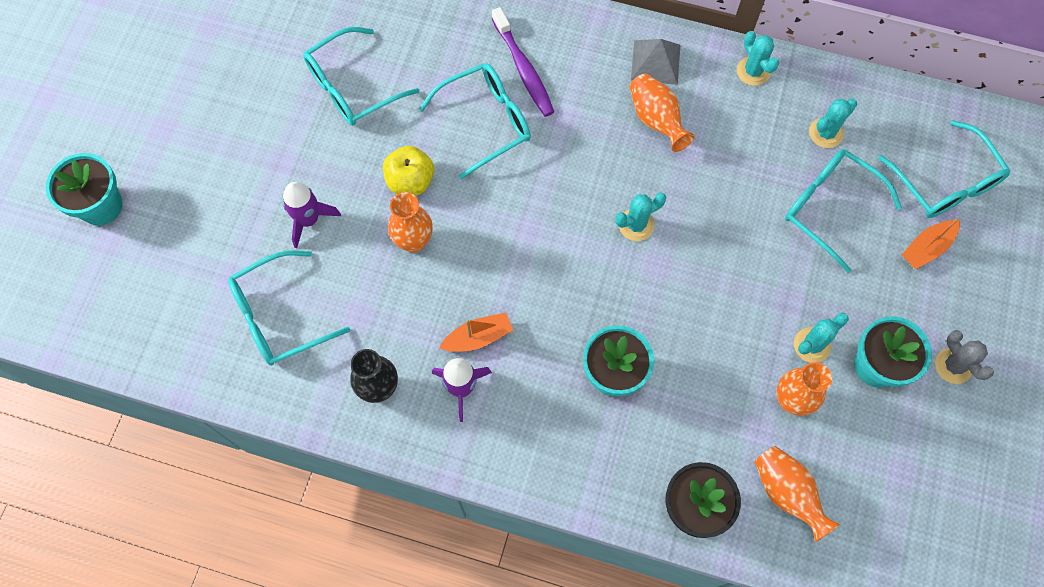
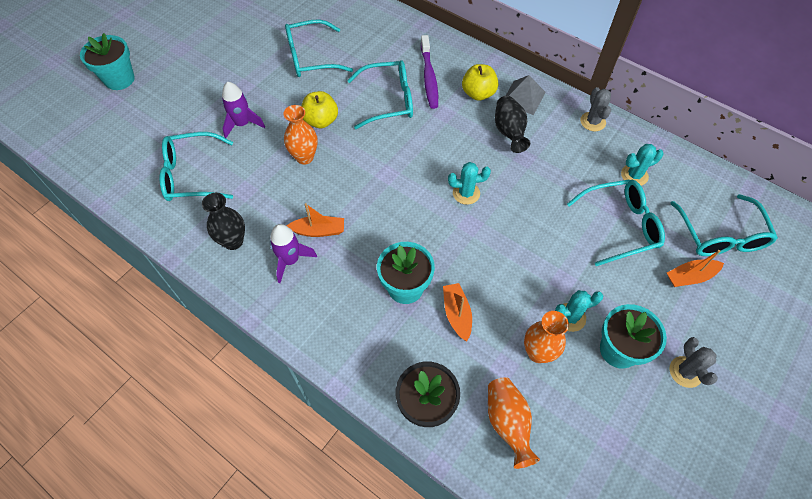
camera: 20 degrees right, 10 degrees down
orange vase [629,73,695,152] -> black vase [495,96,530,153]
turquoise cactus [737,31,779,86] -> grey cactus [580,87,611,131]
turquoise glasses [785,149,902,273] -> turquoise glasses turned 105 degrees clockwise [567,180,665,266]
none -> orange boat [443,283,472,342]
none -> yellow apple [462,64,498,101]

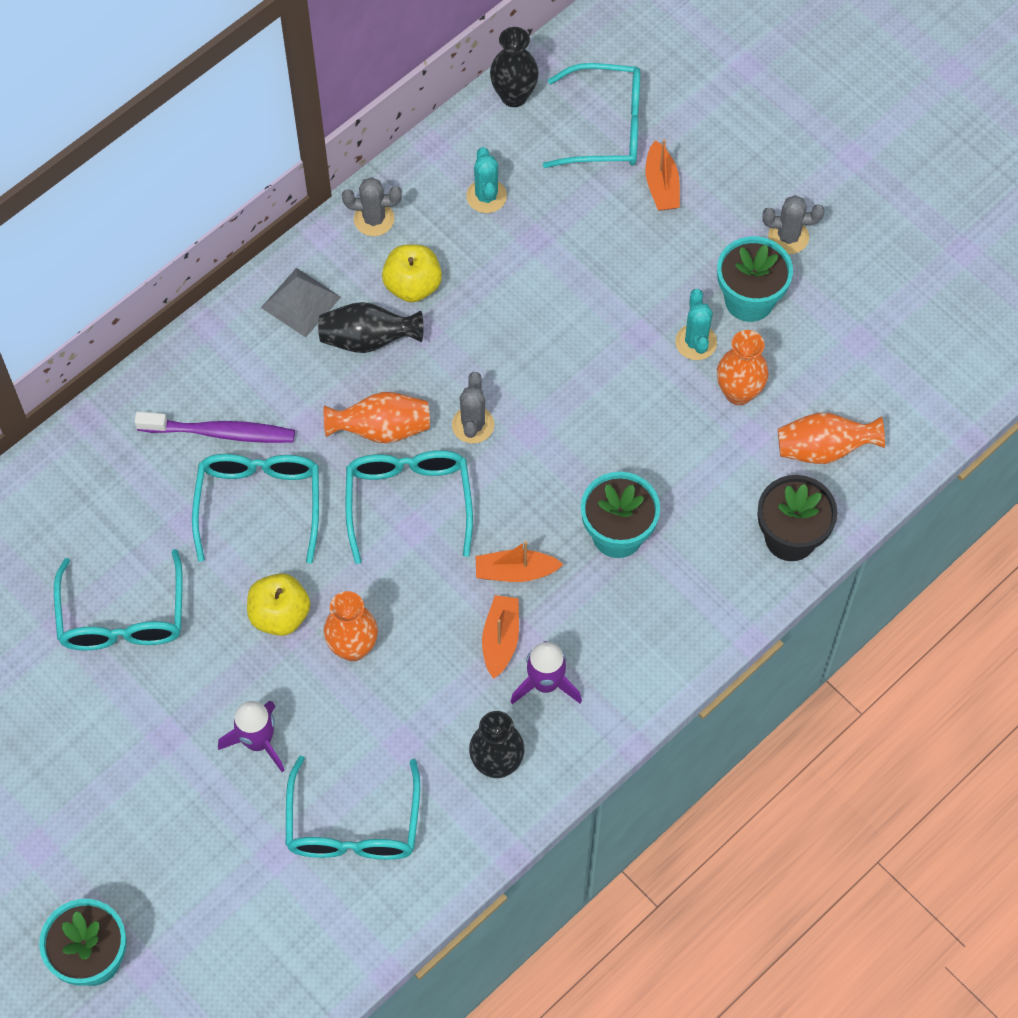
camera: 80 degrees left, 5 degrees up
orange boat [443,283,472,342] -> orange boat moved to [476,541,564,582]
turquoise cactus [448,162,491,205] -> grey cactus [452,372,494,444]
yellow apple [462,64,498,101] -> yellow apple moved to [382,244,442,302]
turquoise glasses [567,180,665,266] -> turquoise glasses moved to [346,450,473,564]
none -> orange vase [323,392,430,443]
none -> black vase [490,27,539,107]

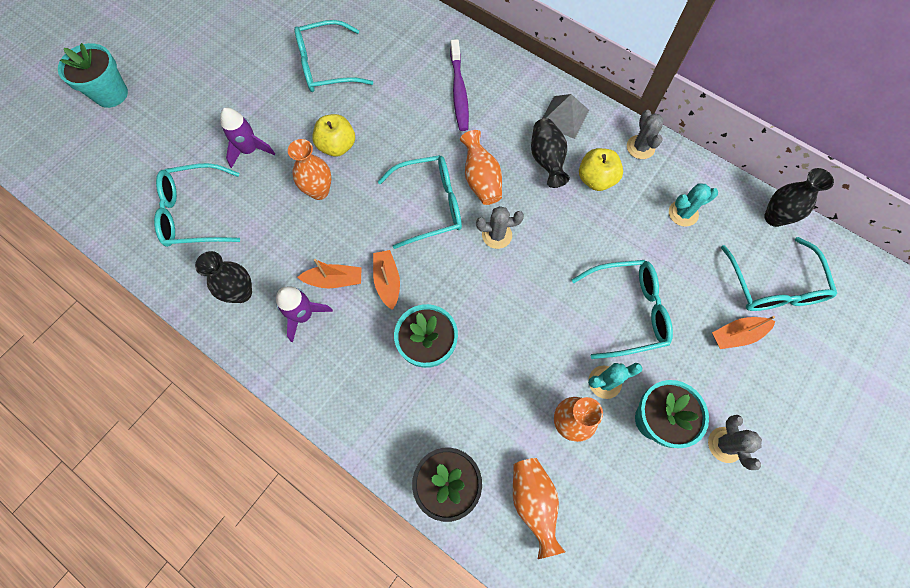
camera: 80 degrees right, 5 degrees up
turquoise glasses [192,454,319,564] -> turquoise glasses moved to [572,260,673,359]

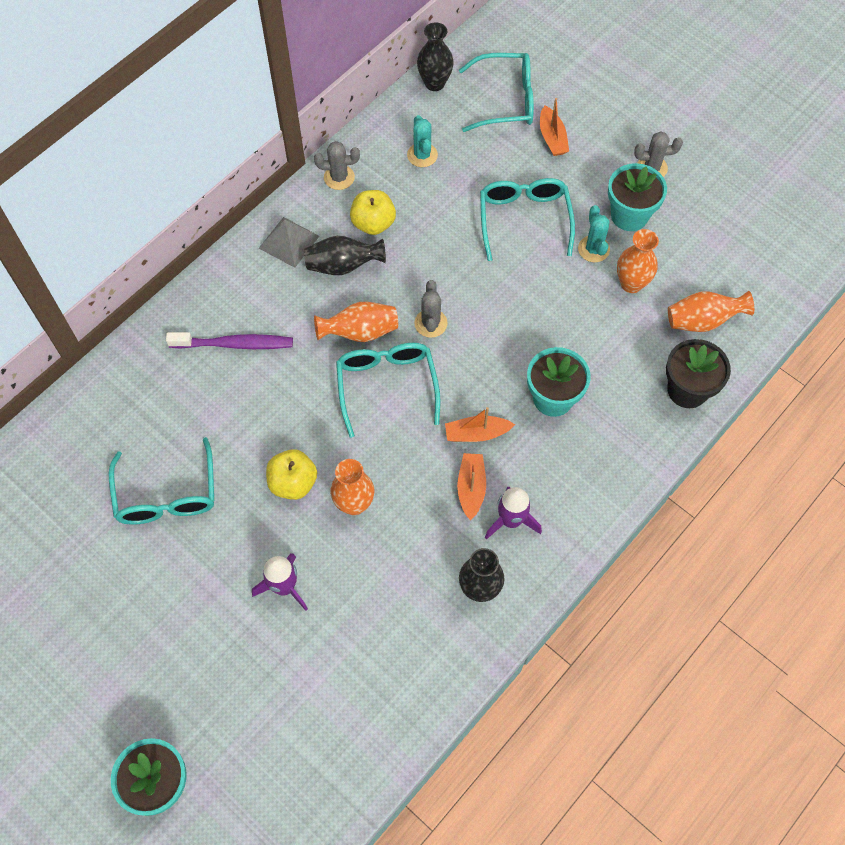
camera: 85 degrees left, 5 degrees down
turquoise glasses [154,163,240,247] -> none

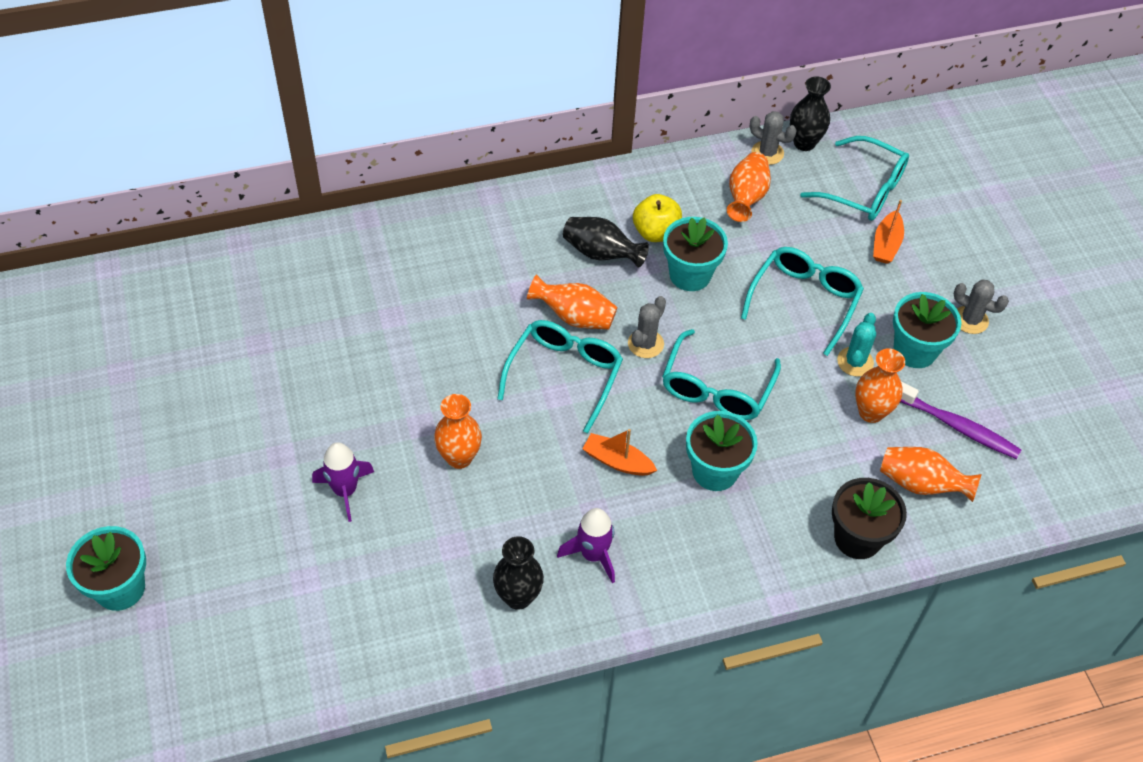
camera: 30 degrees right, 10 degrees down
turquoise glasses [109,437,214,525] -> turquoise glasses moved to [662,329,781,420]
purple toothbrush [166,332,293,349] -> purple toothbrush moved to [900,382,1021,459]
grey pyramid [259,217,319,268] -> none
yellow apple [266,449,317,500] -> none
grey cactus [314,141,360,190] -> grey cactus moved to [750,111,797,165]
turquoise cactus [407,115,438,167] -> orange vase [727,152,771,222]
orange boat [457,453,486,520] -> none
none -> turquoise flower pot [663,217,728,291]

